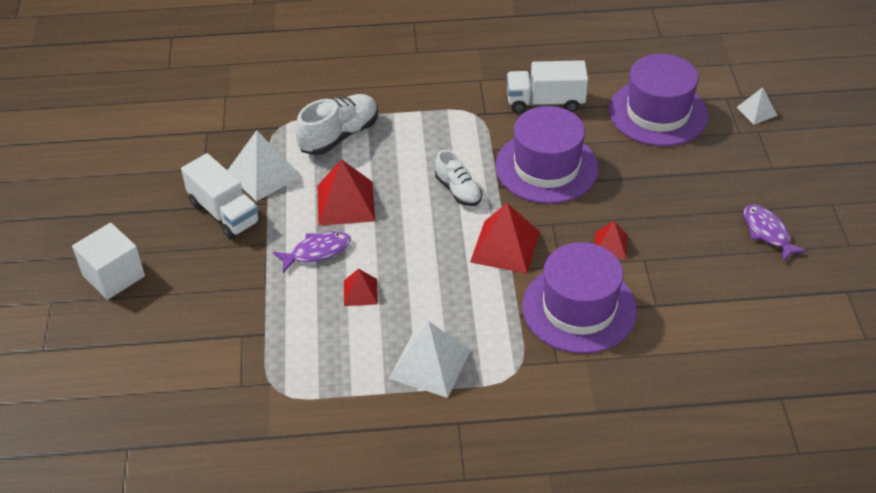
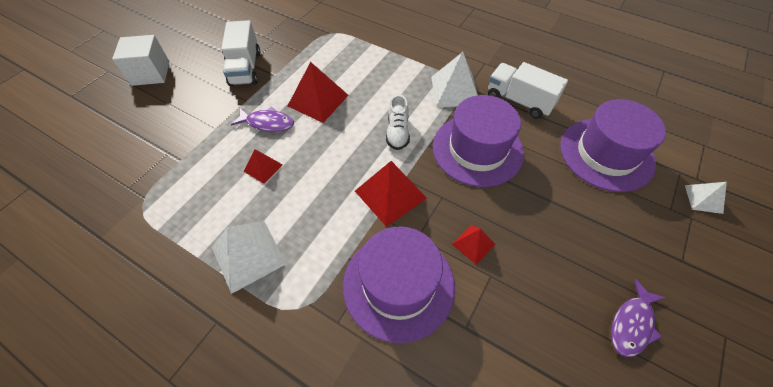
camera: 35 degrees right, 10 degrees up
white pyramid [227,130,302,202] -> white pyramid moved to [431,52,478,107]
white shoe [295,94,378,155] -> none
purple fish [743,205,807,262] -> purple fish turned 150 degrees counterclockwise [611,279,666,357]

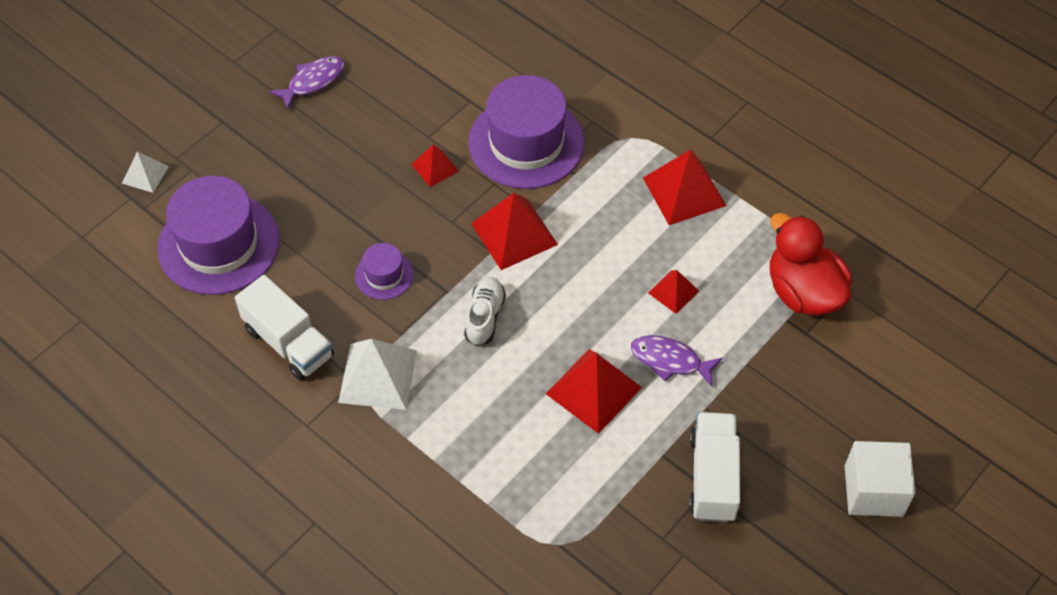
camera: 170 degrees left, 0 degrees up
white pyramid [212,221,286,294] -> red pyramid [643,150,726,225]
purple hat [433,95,524,187] -> purple hat [355,243,414,300], size x0.48
none -> red duck [770,213,852,316]

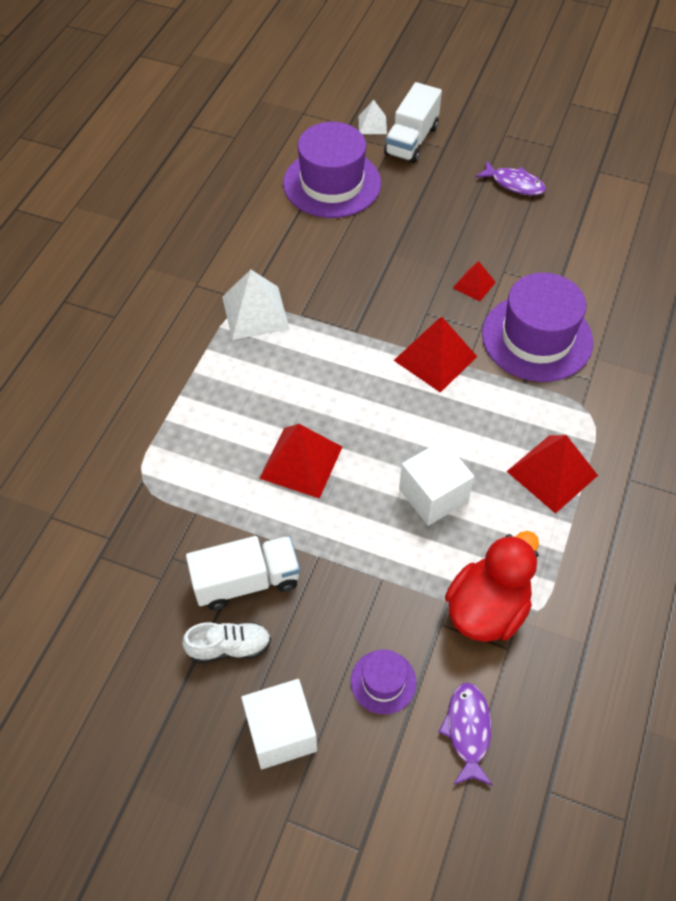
camera: 70 degrees right, 0 degrees up
white truck [235,275,334,381] -> white truck moved to [384,82,442,163]
purple hat [355,243,414,300] -> purple hat moved to [351,649,416,714]
white shoe [464,277,506,346] -> white shoe moved to [182,622,271,663]
purple fish [631,335,722,386] -> purple fish moved to [439,682,493,786]
red pyramid [648,270,699,314] -> white cube [399,440,474,526]

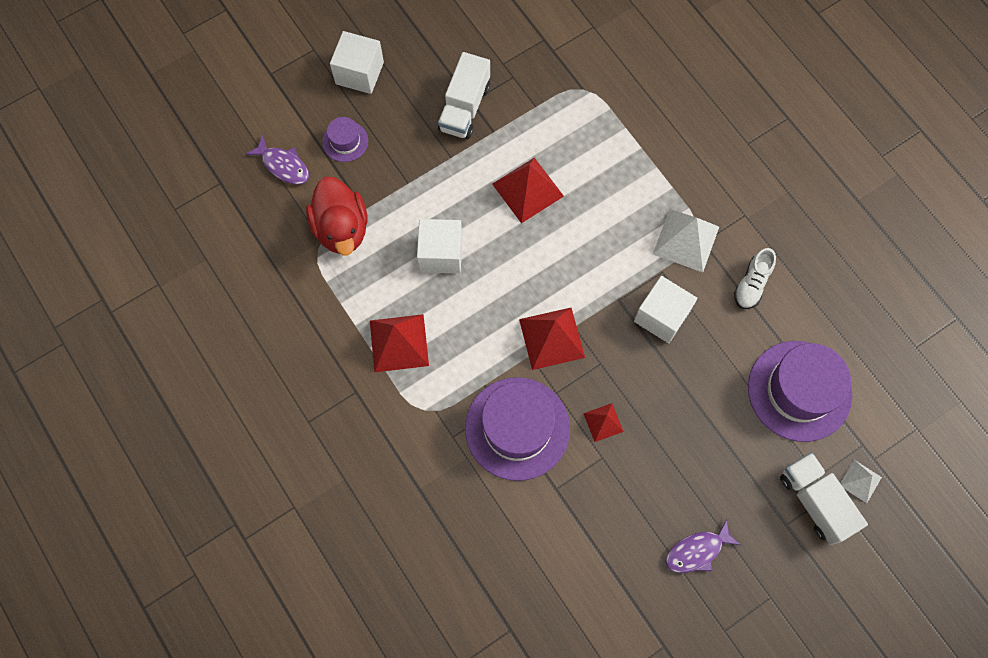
camera: 125 degrees right, 15 degrees up
white shoe [182,622,271,663] -> white shoe moved to [734,248,776,309]
none -> white cube [634,276,698,343]

